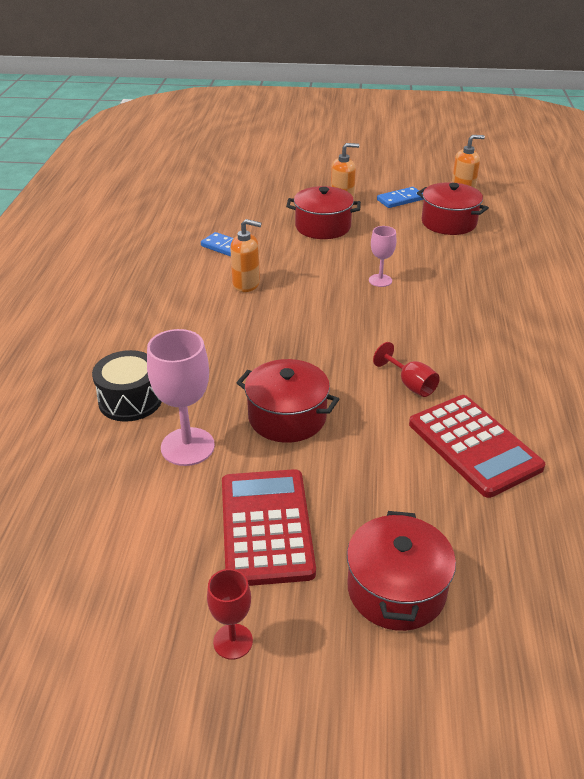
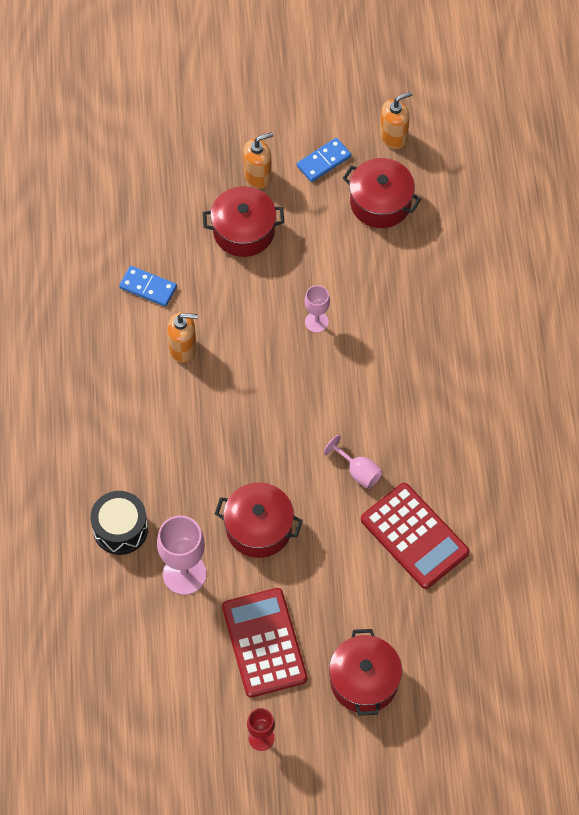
camera: 10 degrees left, 25 degrees up
red goblet [373,342,440,397] -> pink goblet [323,435,383,489]

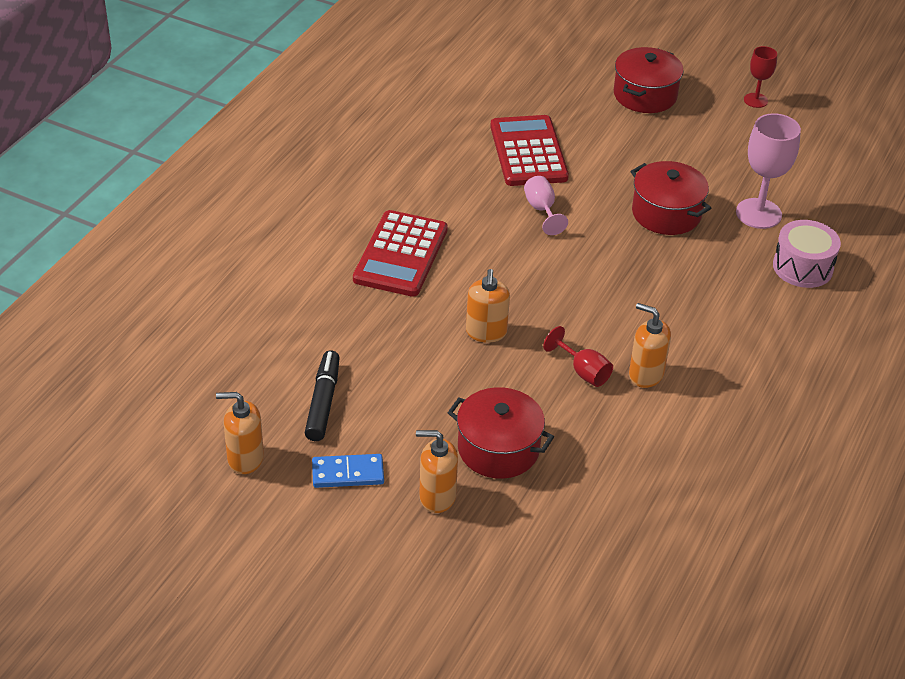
camera: 150 degrees left, 20 degrees down
black drum [90,491,148,555] -> pink drum [773,220,841,288]
blue domino [119,266,177,307] -> none
red calculator [222,588,307,698] -> red calculator moved to [353,210,448,297]
pink goblet [305,285,330,333] -> orange soap dispenser [466,269,510,343]
red pot [343,158,421,228] -> black marker [305,350,340,441]
none -> red goblet [543,326,613,387]

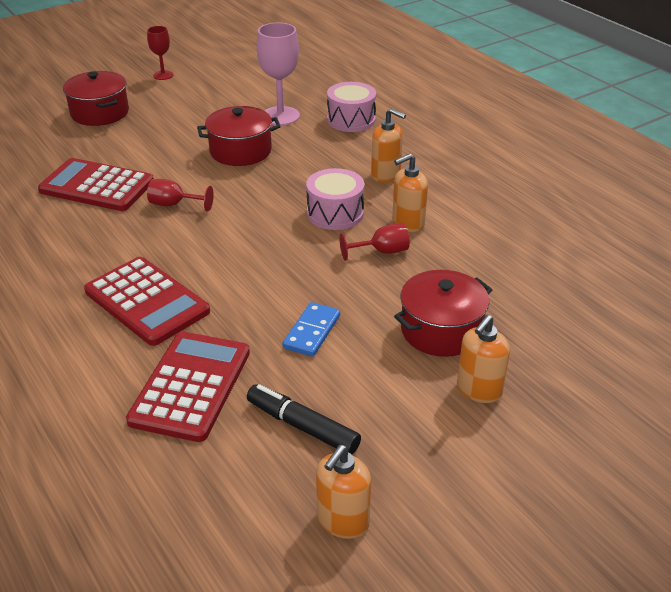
camera: 60 degrees left, 5 degrees down
blue domino [312,454,384,488] -> blue domino moved to [282,302,340,357]
orange soap dispenser [466,269,510,343] -> orange soap dispenser moved to [371,108,406,182]
pink goblet [524,176,568,235] -> red goblet [147,179,214,212]
none -> red calculator [126,332,250,442]
none -> pink drum [306,168,365,230]

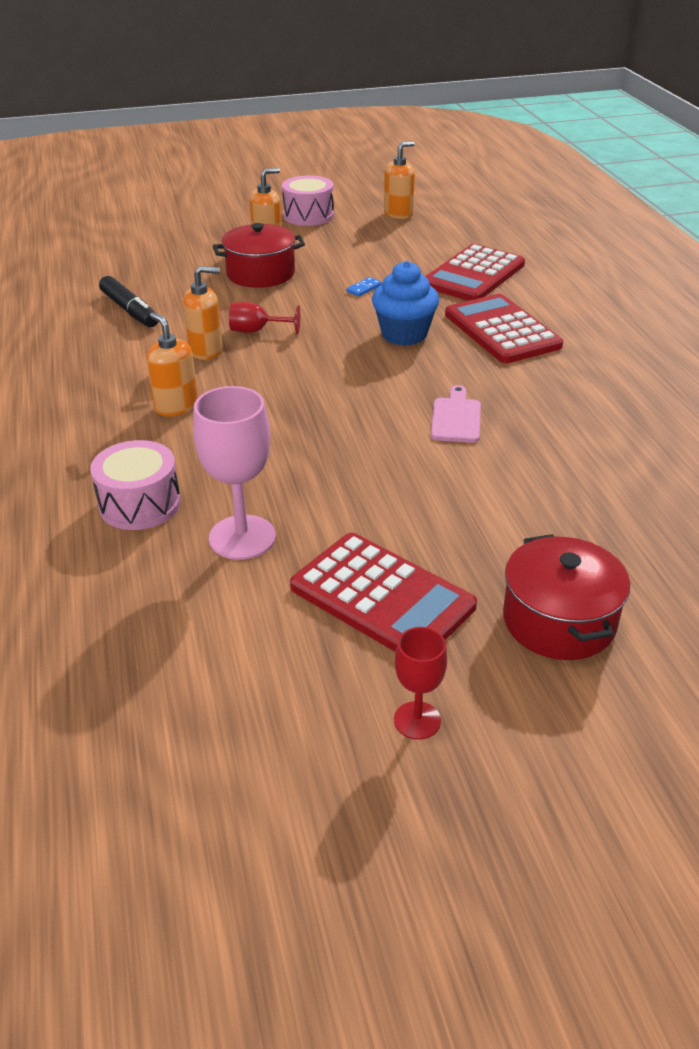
camera: 160 degrees left, 0 degrees up
red calculator [38,158,154,211] -> red calculator moved to [290,533,477,652]
red goblet [147,179,214,212] -> pink cutting board [431,385,481,443]
red pot [197,106,281,166] -> none
black marker [247,384,361,454] -> black marker moved to [99,276,158,327]
blue domino [282,302,340,357] -> blue domino [346,277,382,297], size x0.59
pink drum [306,168,365,230] -> pink drum moved to [282,175,334,226]
none -> blue cupcake [372,261,439,346]

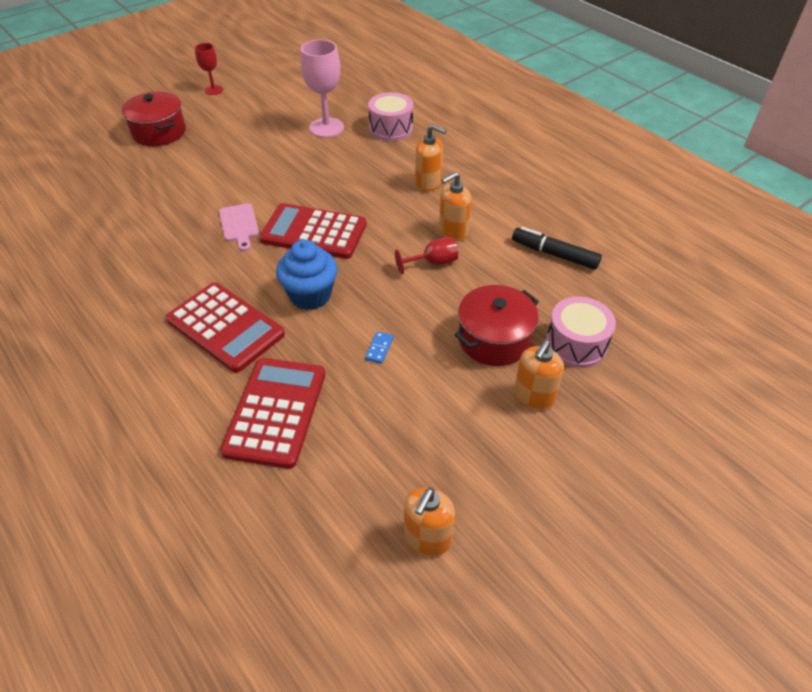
camera: 155 degrees right, 10 degrees up
pink drum [282,175,334,226] -> pink drum moved to [546,297,616,368]
red calculator [290,533,477,652] -> red calculator moved to [259,203,366,259]

